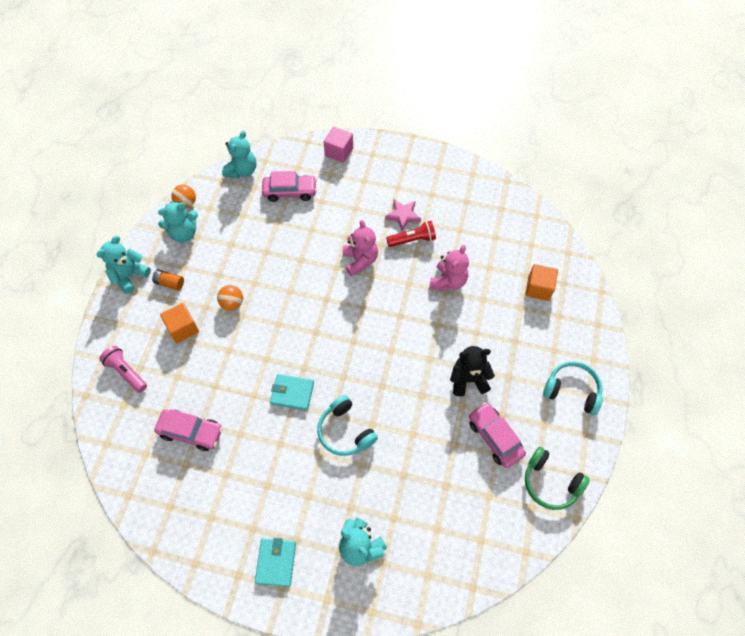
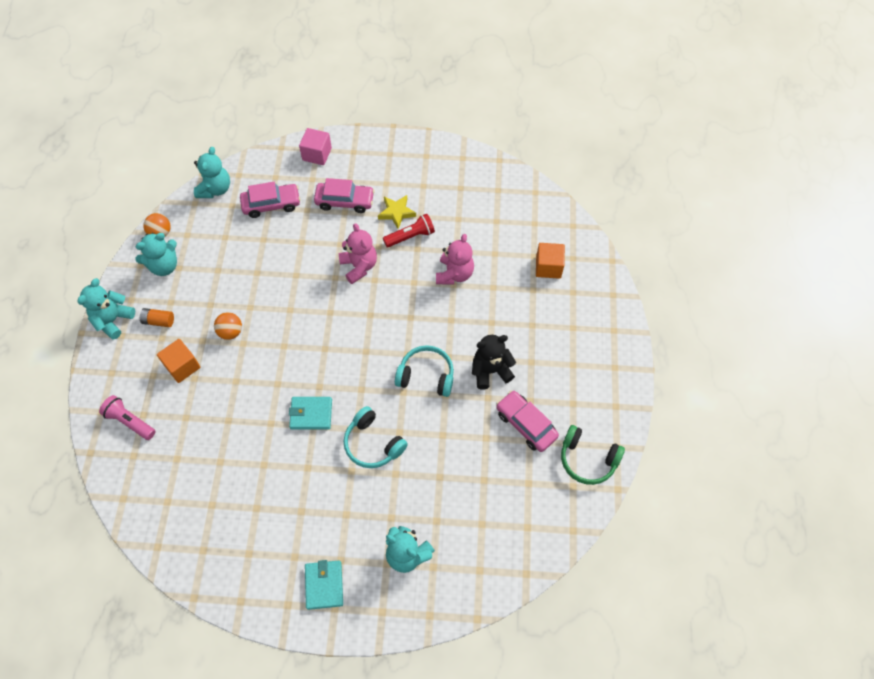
camera: 10 degrees left, 0 degrees up
pink car [154,409,223,451] -> pink car moved to [314,178,375,213]
pink star [385,200,421,231] -> yellow star [378,195,416,229]
turquoise headphones [543,361,603,415] -> turquoise headphones moved to [395,345,454,397]

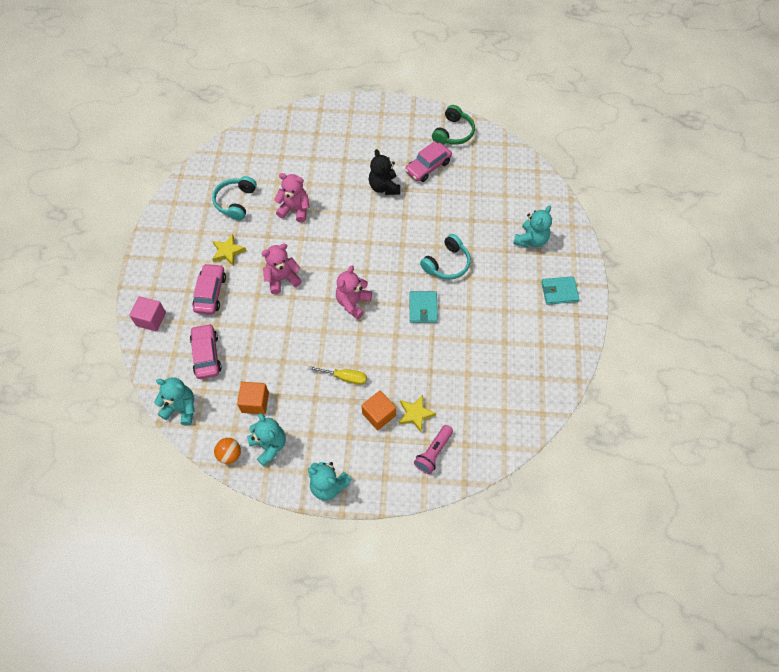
camera: 90 degrees left, 0 degrees up
orange battery [140,308,174,327] -> none
orange ball [214,312,242,340] -> yellow screwdriver [308,366,367,385]
red flashlight [383,214,435,247] -> none
turquoise headphones [395,345,454,397] -> turquoise headphones moved to [212,176,257,221]
orange cube [536,243,565,279] -> orange cube moved to [237,382,269,415]
none -> pink teddy bear [336,266,372,319]
none -> yellow star [399,395,436,432]

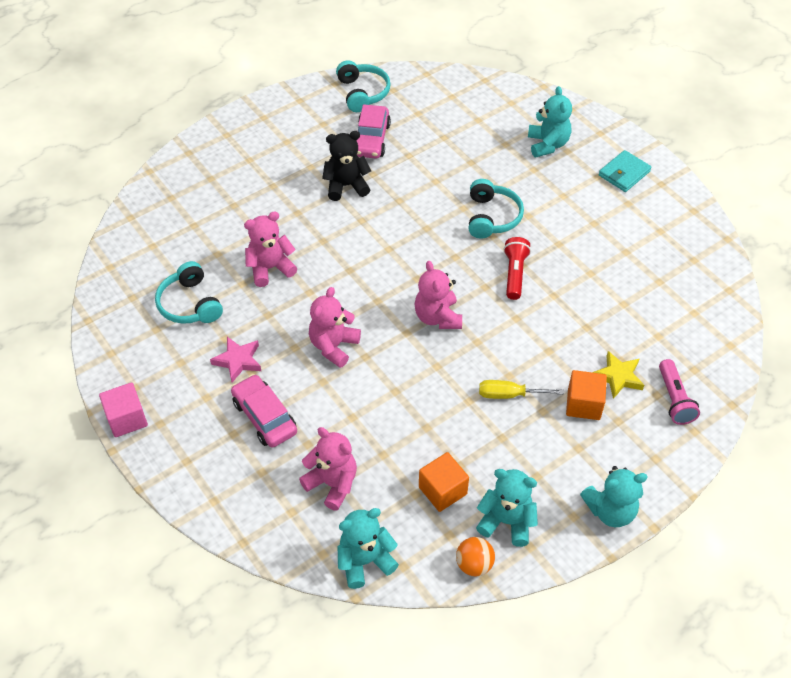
camera: 40 degrees left, 10 degrees down
pink cube [129,296,166,331] -> pink cube moved to [99,382,148,437]
pink car [190,324,222,379] -> pink teddy bear [299,427,357,511]
yellow star [212,234,246,266] -> pink star [210,337,261,383]
yellow screwdriver [308,366,367,385] -> yellow screwdriver turned 150 degrees counterclockwise [479,380,564,399]
black teddy bear [369,149,400,195] -> black teddy bear turned 135 degrees clockwise [322,131,371,201]
turquoise wallet [409,291,438,323] -> red flashlight [504,237,531,300]
green headphones [432,105,475,145] -> turquoise headphones [336,60,391,112]

